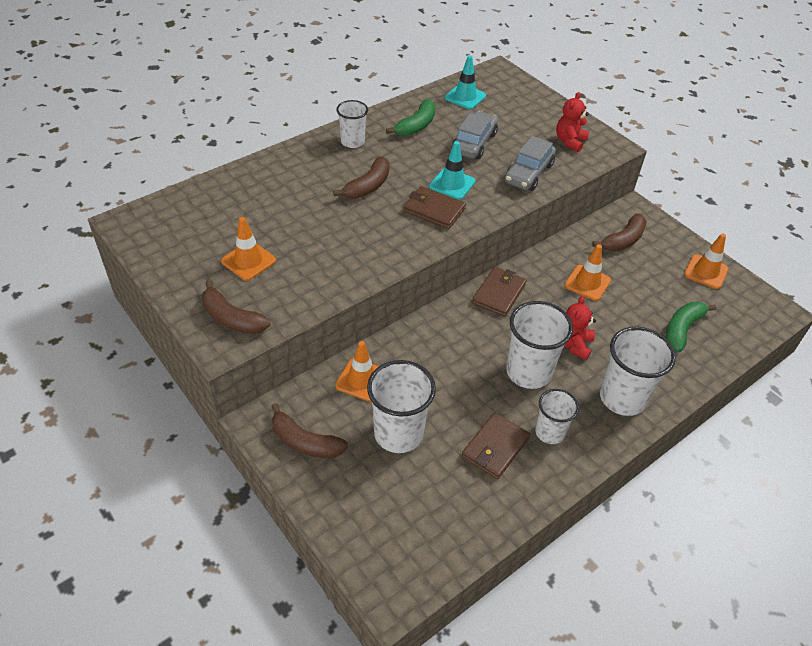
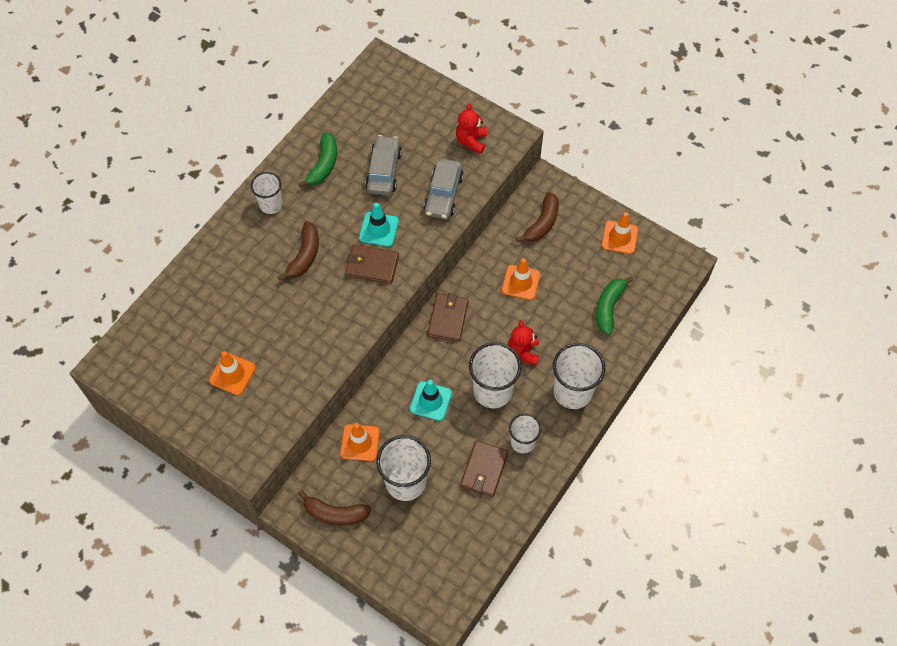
camera: 15 degrees left, 15 degrees up
brown banana [202,280,271,334] -> none
turquoise traffic cone [445,56,486,109] -> turquoise traffic cone moved to [410,380,452,421]

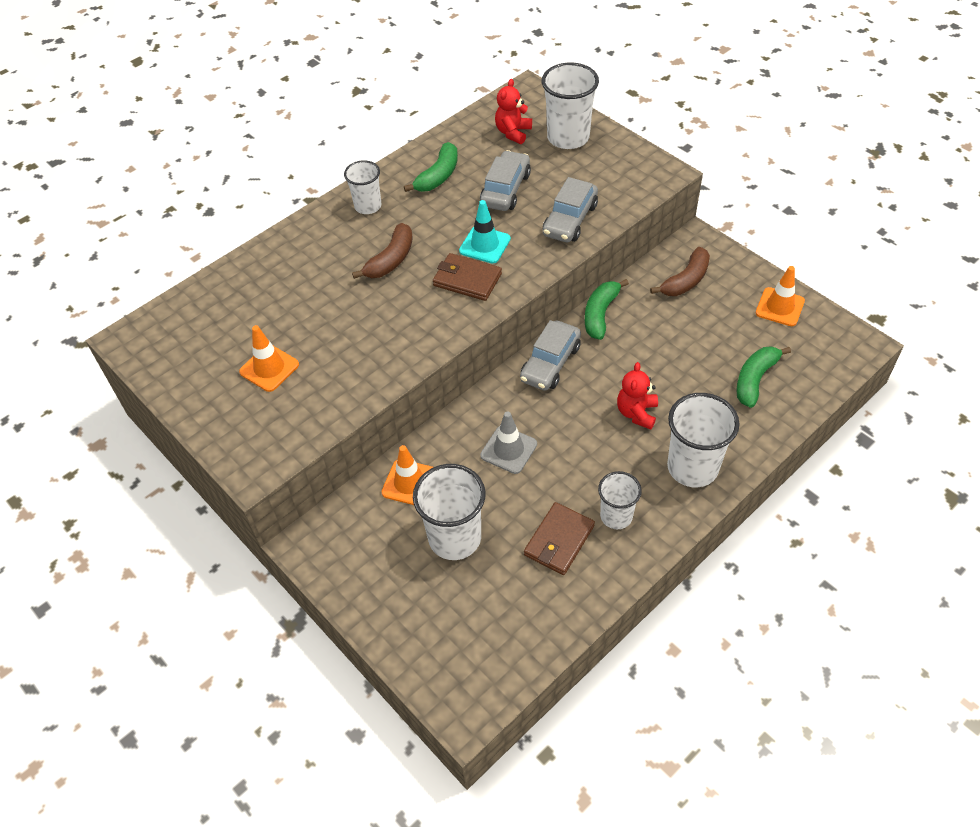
camera: 15 degrees right, 10 degrees down
brown banana [298,490,371,526] -> none
turquoise traffic cone [410,380,452,421] -> grey traffic cone [480,411,537,474]
brown wallet [428,293,468,342] -> grey car [520,320,581,391]
red teddy bear [456,104,487,154] -> red teddy bear moved to [495,79,532,144]
white cup [469,342,522,408] -> white cup moved to [542,63,599,149]
orange traffic cone [502,258,540,300] -> none
none -> green banana [585,279,629,340]

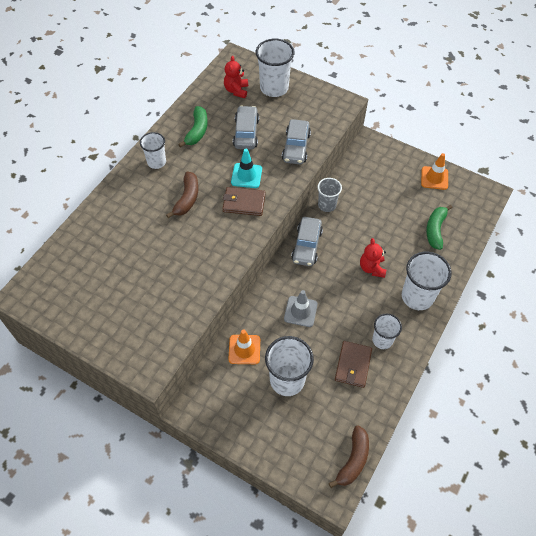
camera: 20 degrees left, 5 degrees up
orange traffic cone [239,325,299,392] -> none
green banana [585,279,629,340] -> grey cup [318,178,342,212]
brown banana [650,247,710,296] -> brown banana moved to [329,425,369,488]

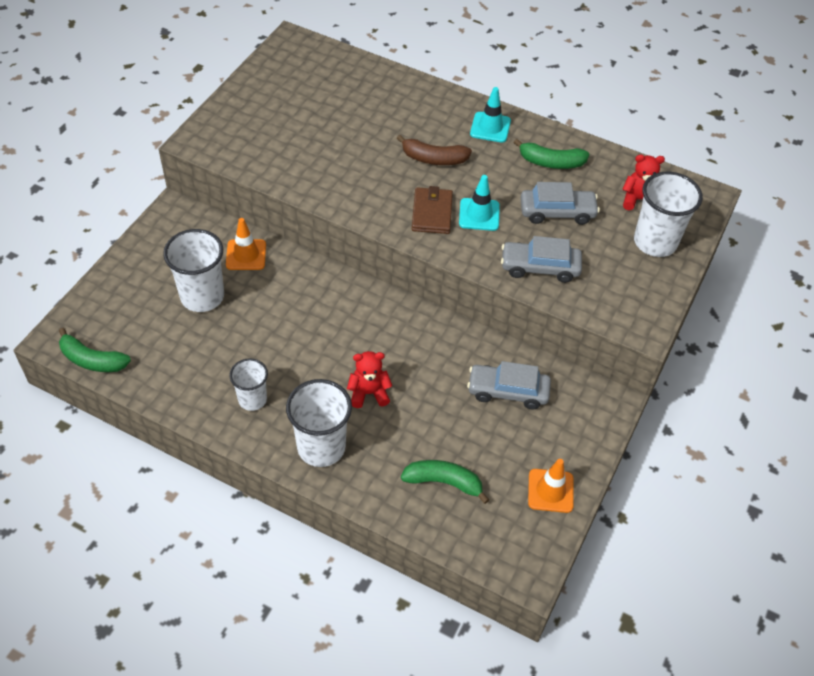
camera: 85 degrees right, 5 degrees down
white cup [140,132,166,169] -> turquoise traffic cone [470,87,511,143]
grey traffic cone [284,290,318,327] -> none
grey car [291,217,323,266] -> grey car moved to [467,361,551,409]
grey cup [318,178,342,212] -> none
brown banana [329,425,369,488] -> green banana [59,328,131,372]
brown wallet [335,341,372,388] -> none

